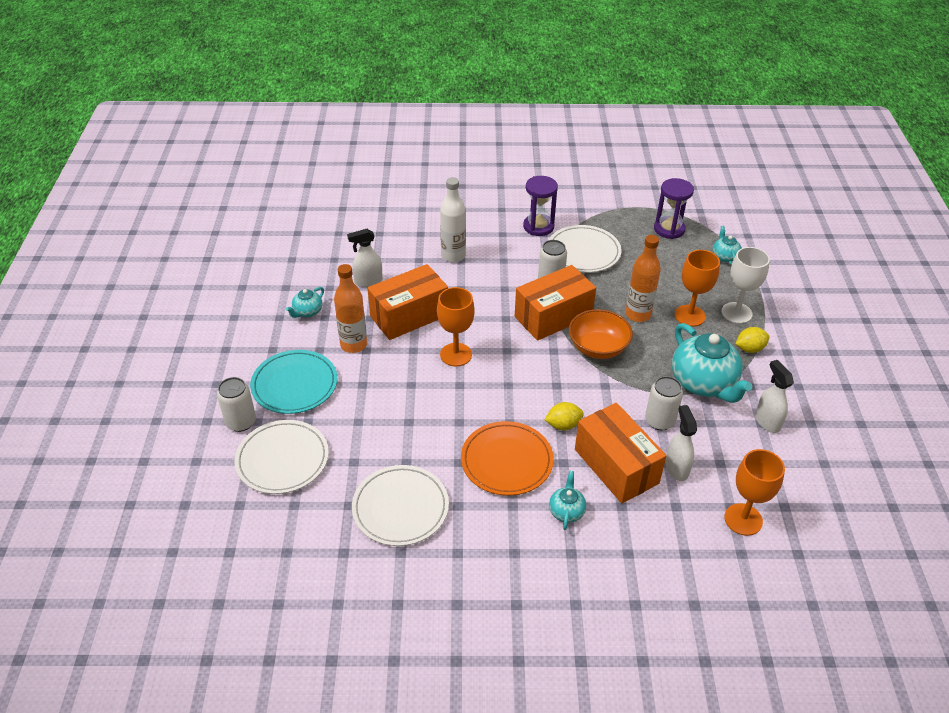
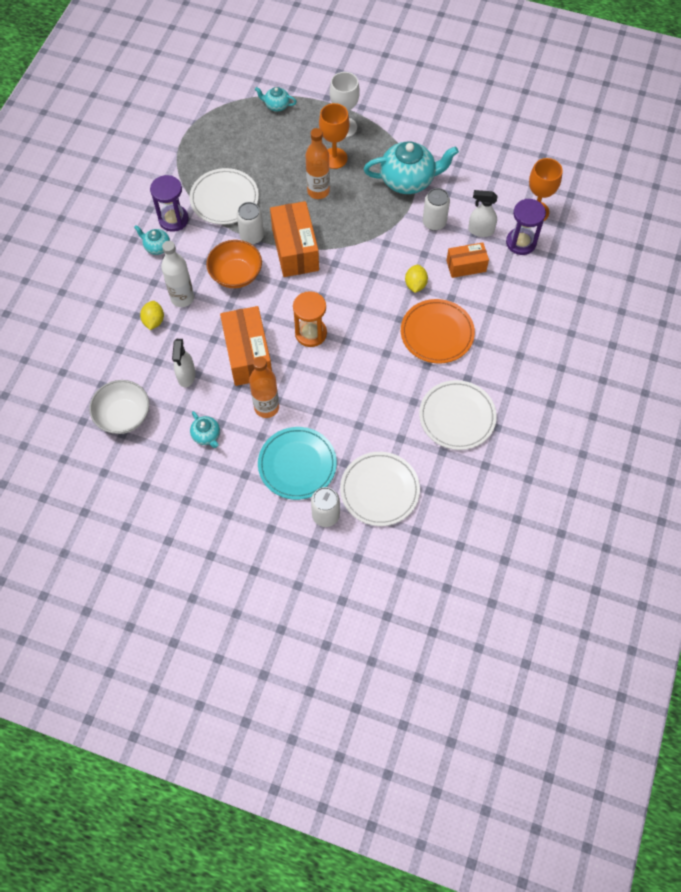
camera: 70 degrees left, 20 degrees up
orange goblet [437,287,475,366] -> orange hourglass [293,291,327,347]
turquoise teapot [549,471,586,530] -> turquoise teapot moved to [134,225,170,255]
orange bowl [569,309,633,359] -> orange bowl moved to [206,240,262,288]
orange box [575,403,667,503] -> orange box [446,242,489,278], size x0.59
purple hourglass [654,178,694,239] -> purple hourglass moved to [506,199,546,255]
yellow lemon [736,327,769,353] -> yellow lemon moved to [140,301,164,330]
white spray bottle [755,360,794,433] -> none
none -> white bowl [89,380,149,434]

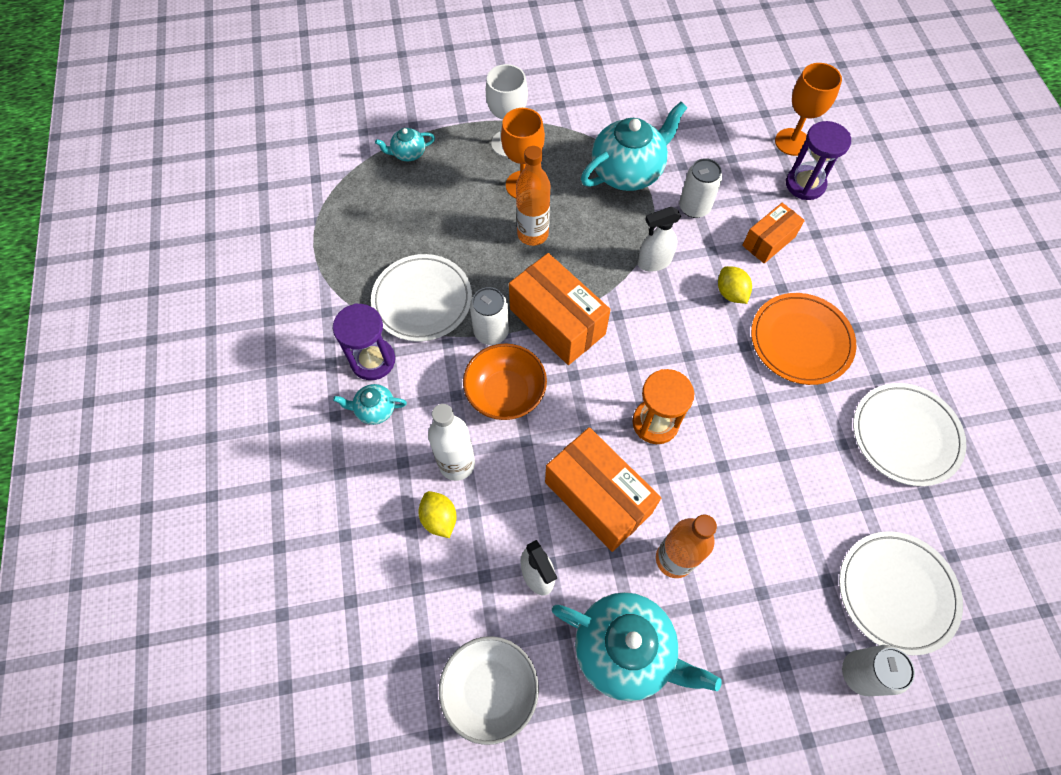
camera: 30 degrees left, 0 degrees up
turquoise teapot [190,411,220,448] -> turquoise teapot [552,592,722,701], size x2.09
turquoise plate [258,427,337,500] -> none
white spray bottle [468,190,498,237] -> white spray bottle moved to [638,207,681,272]

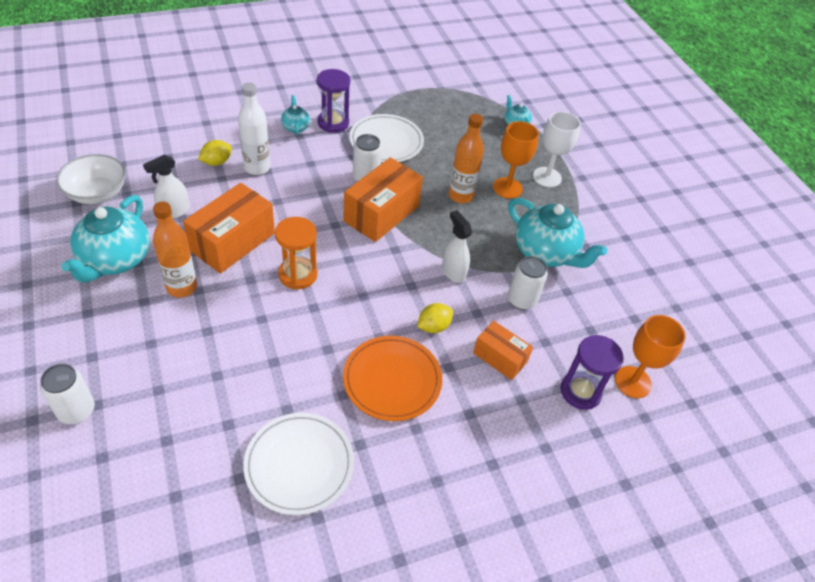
camera: 75 degrees right, 15 degrees down
orange bowl [463,343,547,420] -> none
white plate [839,531,963,656] -> none

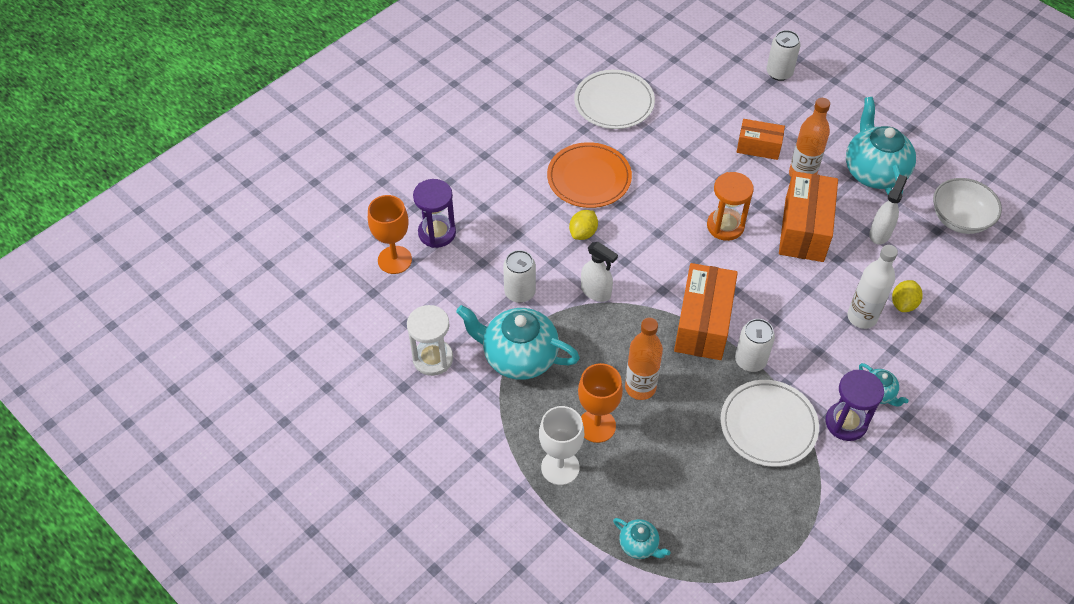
camera: 160 degrees right, 5 degrees up
orange box [473,321,533,380] -> orange box moved to [737,119,785,160]
none -> white hourglass [407,305,453,376]

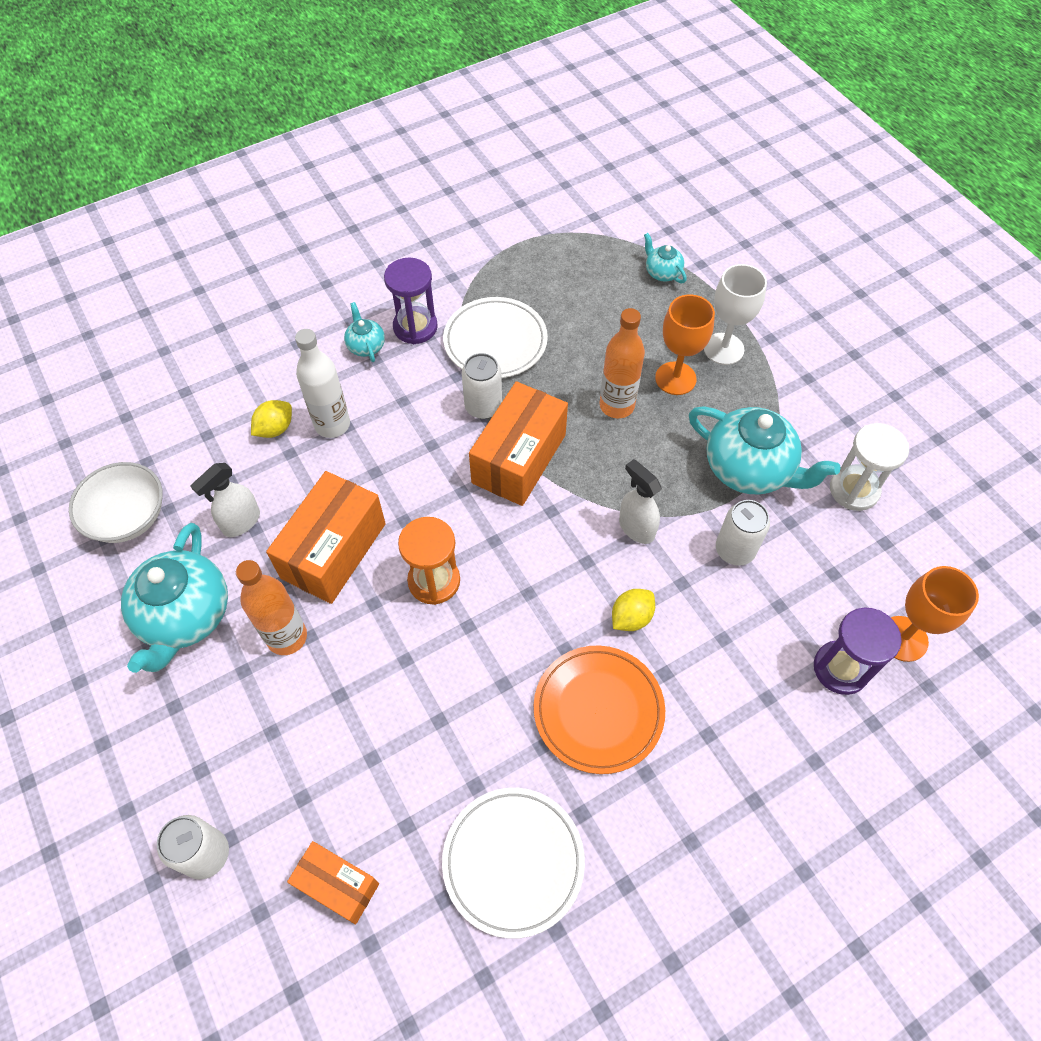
camera: 165 degrees left, 5 degrees up
orange box [737,119,785,160] -> orange box moved to [287,841,379,925]

